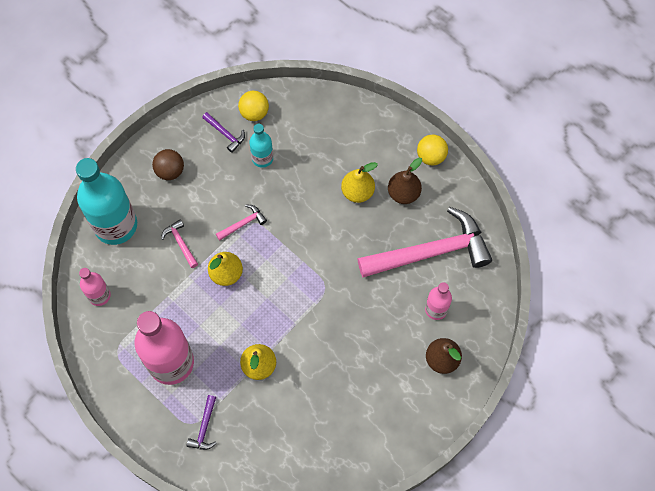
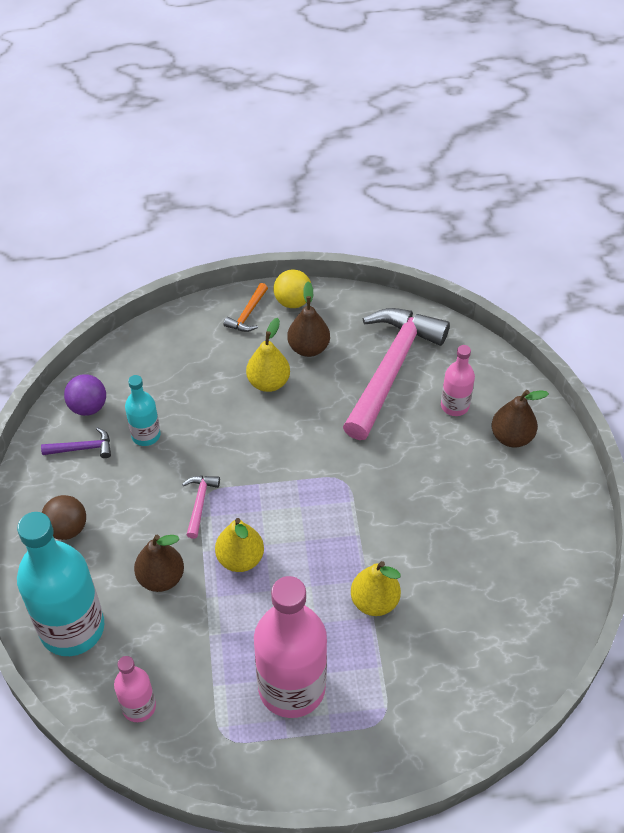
camera: 50 degrees left, 15 degrees down
pink hammer [161,219,198,268] -> brown pear [134,535,184,592]
purple hammer [186,395,217,450] -> none
yellow ball [238,91,269,121] -> purple ball [64,374,106,416]
none -> orange hammer [224,283,268,332]

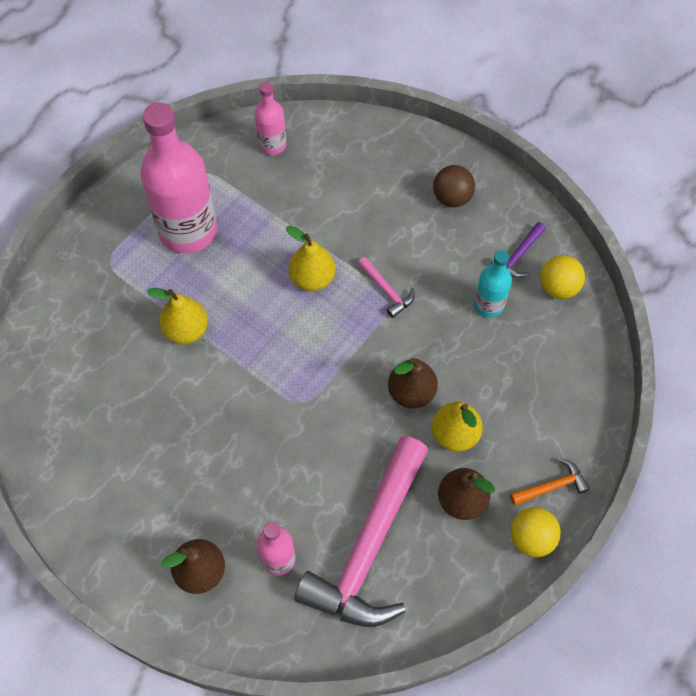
camera: 135 degrees right, 10 degrees up
turquoise bottle [17,512,104,656] -> none
purple ball [64,374,106,416] -> yellow ball [540,255,585,299]
brown pear [134,535,184,592] -> brown pear moved to [388,358,438,408]
orange hammer [224,283,268,332] -> orange hammer turned 90 degrees clockwise [510,458,590,505]
pink hammer [343,308,450,440] -> pink hammer turned 45 degrees clockwise [294,436,428,627]

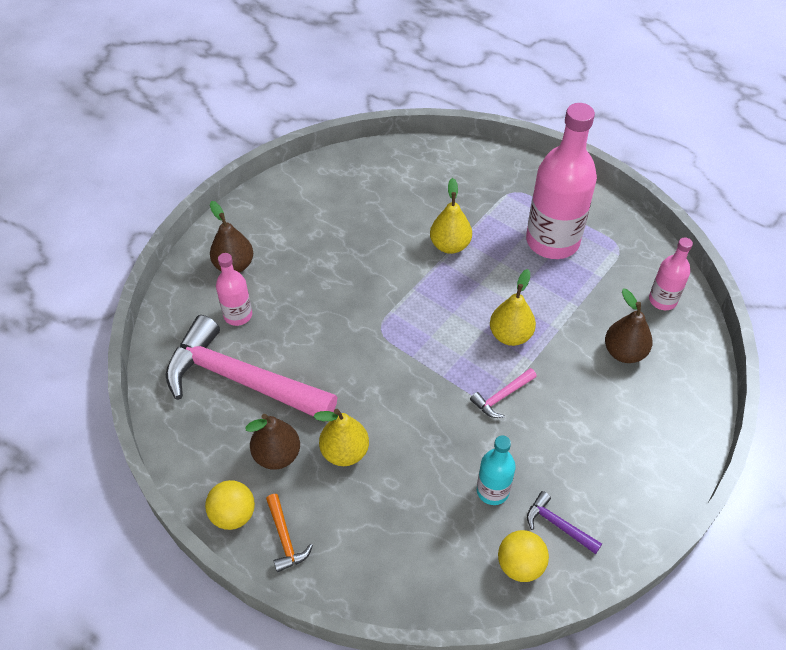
camera: 90 degrees right, 10 degrees down
brown pear [388,358,438,408] -> brown pear moved to [605,289,652,363]
brown ball [433,165,475,207] -> none

